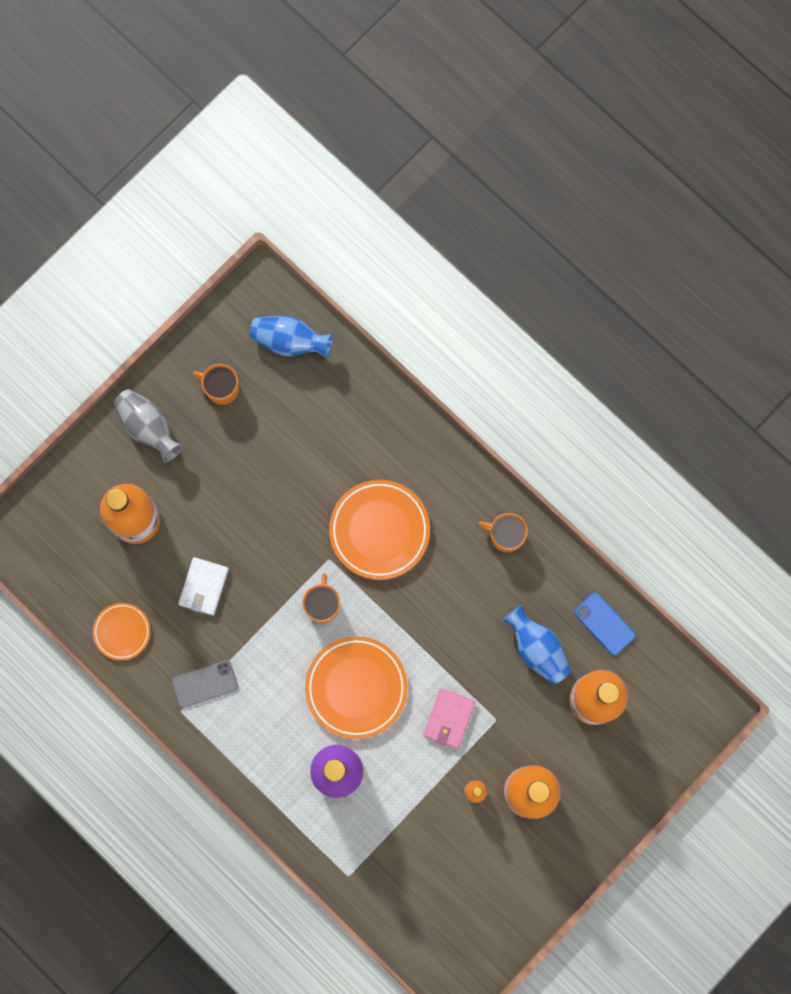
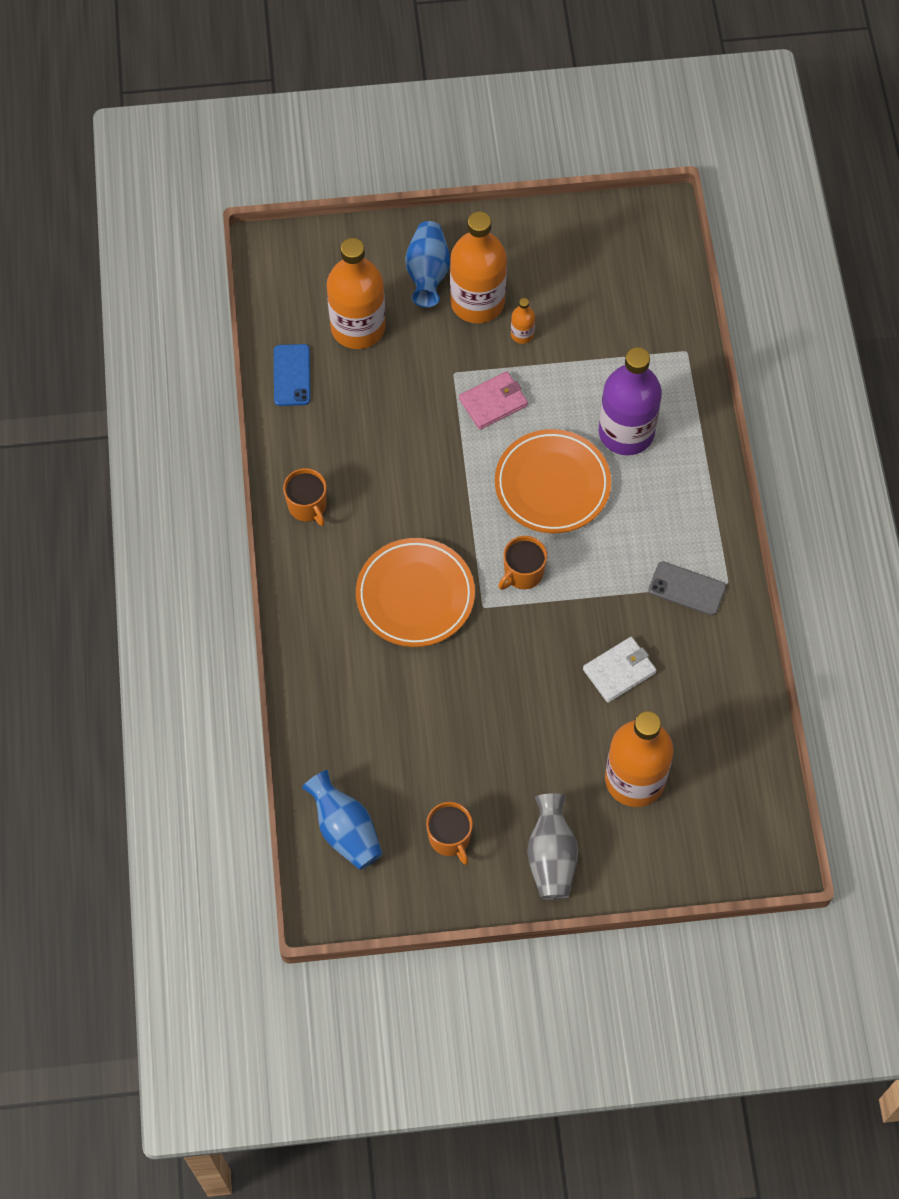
camera: 140 degrees left, 15 degrees down
orange plate [93,603,150,660] -> none
blue vase [503,605,572,685] -> blue vase moved to [405,221,450,307]

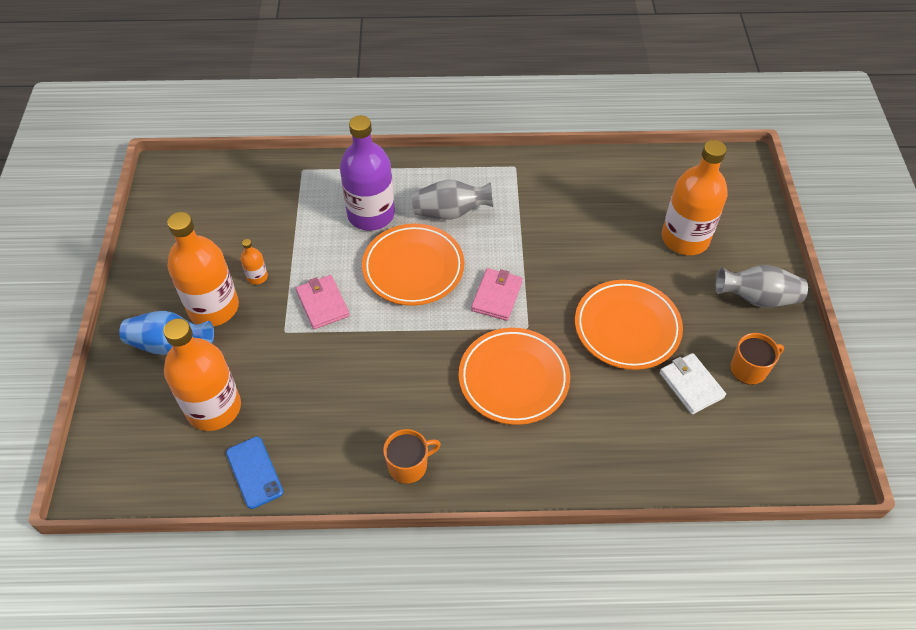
camera: 85 degrees left, 10 degrees down
blue phone [274,344,310,406] -> blue phone turned 60 degrees clockwise [226,436,283,509]
blue vase [302,770,383,870] -> none
orange mug [498,536,547,590] -> pink wallet [471,268,523,321]
white wallet [583,637,657,703] -> white wallet moved to [660,353,726,414]
grey phone [648,562,726,615] -> none
none -> grey vase [412,180,493,220]
none -> orange plate [575,280,683,370]

